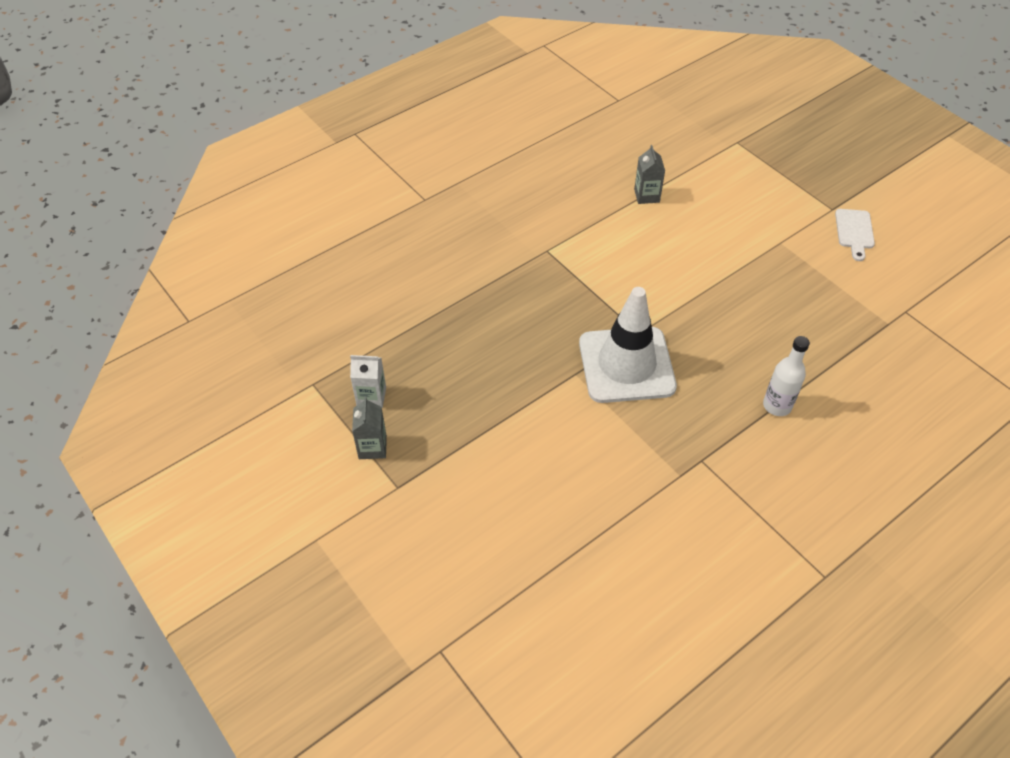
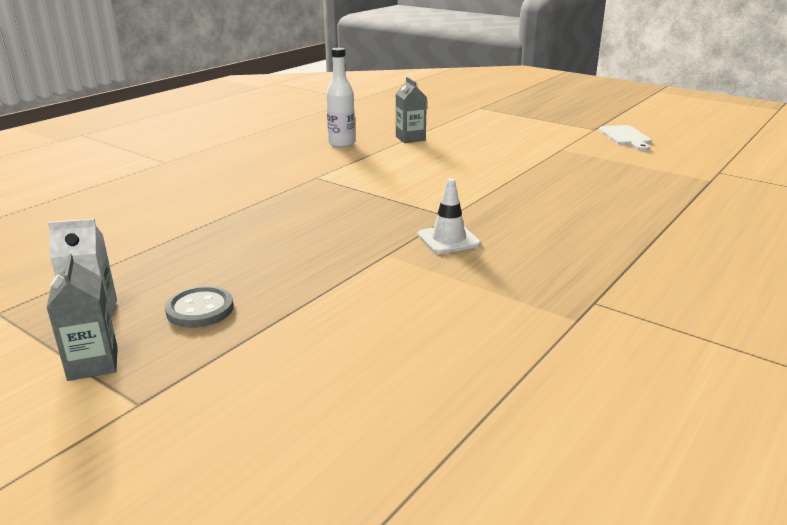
camera: 15 degrees left, 25 degrees down
white traffic cone [579,287,677,403] -> white traffic cone [418,178,481,254], size x0.45
white bottle [763,336,810,416] -> white bottle moved to [326,48,355,147]
none -> grey button [165,286,234,328]

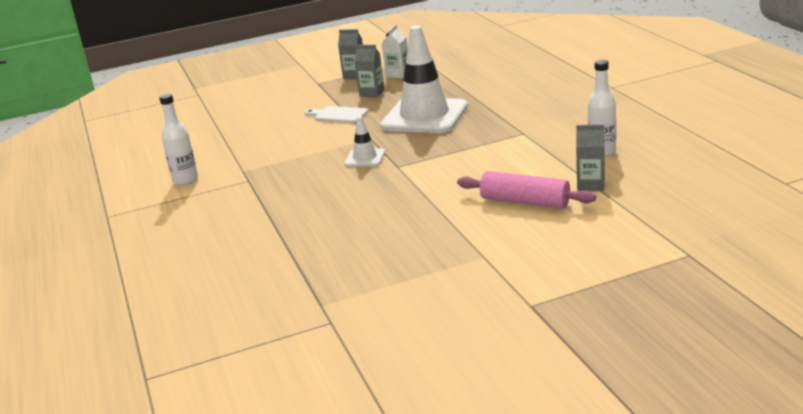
camera: 125 degrees right, 0 degrees up
grey button [165,286,234,328] -> grey carton [354,45,384,97]
white cutting board [599,125,652,151] -> white cutting board moved to [304,106,368,123]
none -> white bottle [159,94,198,185]
none -> white traffic cone [380,26,468,133]
none -> pink rolling pin [457,171,596,209]

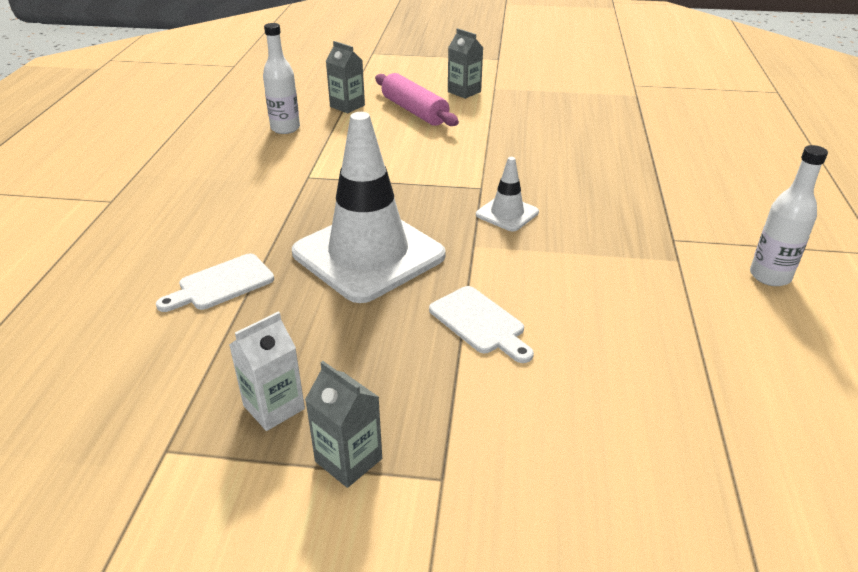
camera: 155 degrees left, 10 degrees up
grey carton [354,45,384,97] -> grey carton moved to [448,28,483,99]
none -> white cutting board [156,254,274,312]

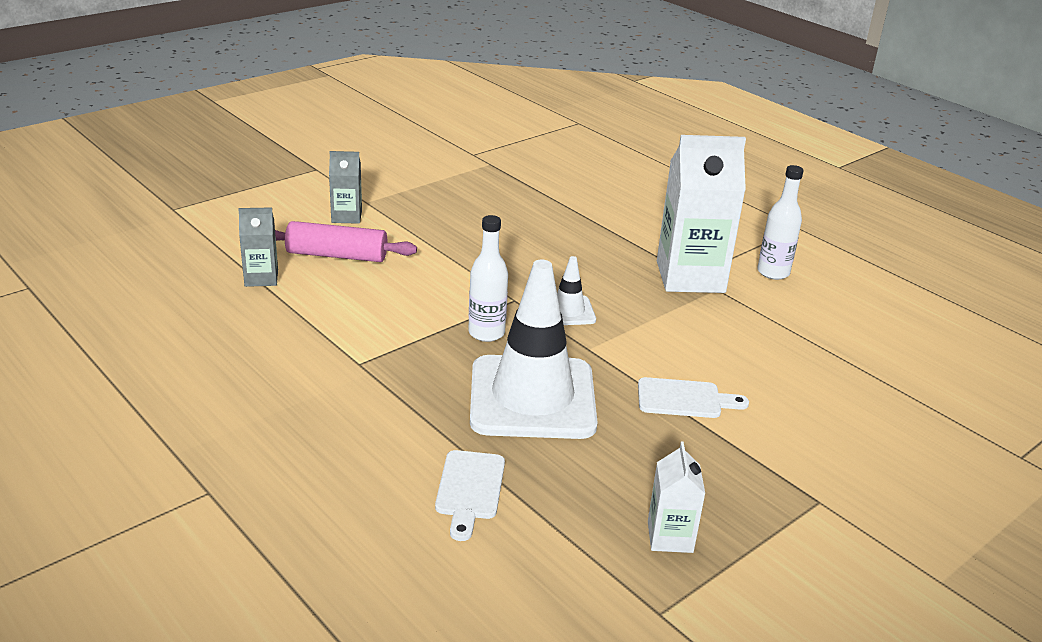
camera: 50 degrees left, 5 degrees down
white bottle [263,23,300,134] -> white bottle moved to [468,215,508,342]
grey carton [305,361,382,488] -> none
none -> white carton [657,135,746,293]

